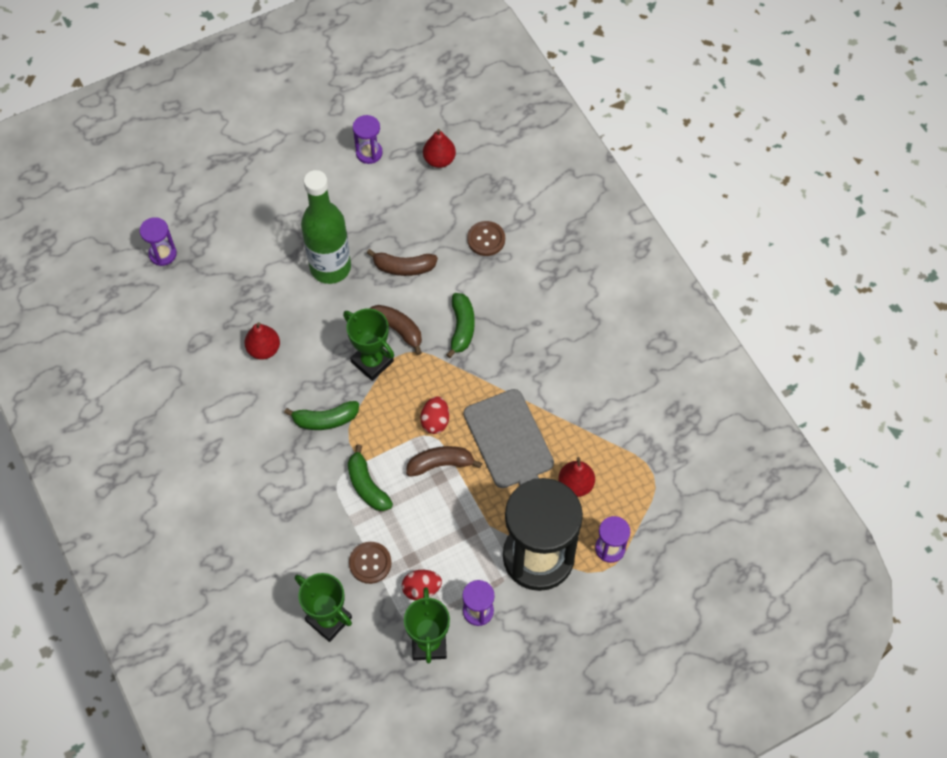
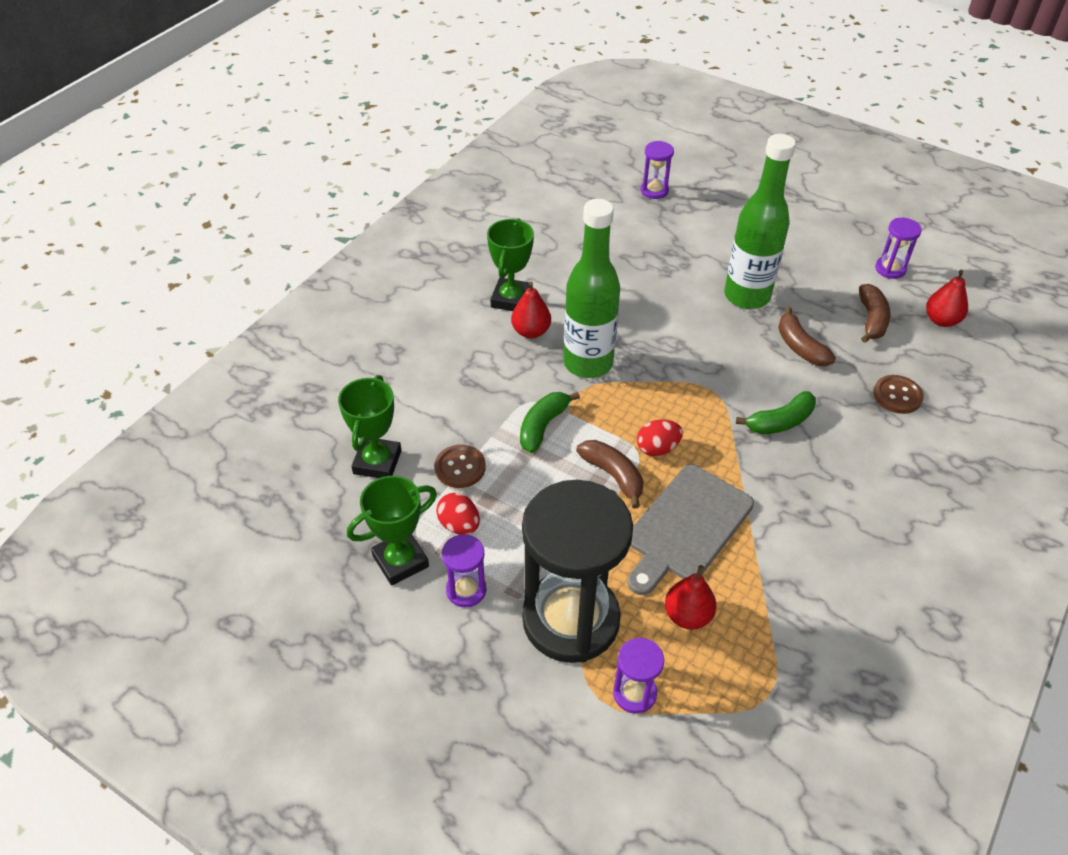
camera: 60 degrees right, 15 degrees down
red pear [245,322,280,360] -> red pear moved to [511,282,551,339]
green banana [284,401,359,430] -> green bottle [563,199,620,378]
green trophy [343,308,394,381] -> green trophy moved to [487,218,534,311]
brown banana [370,305,422,355] -> brown banana moved to [859,284,891,343]

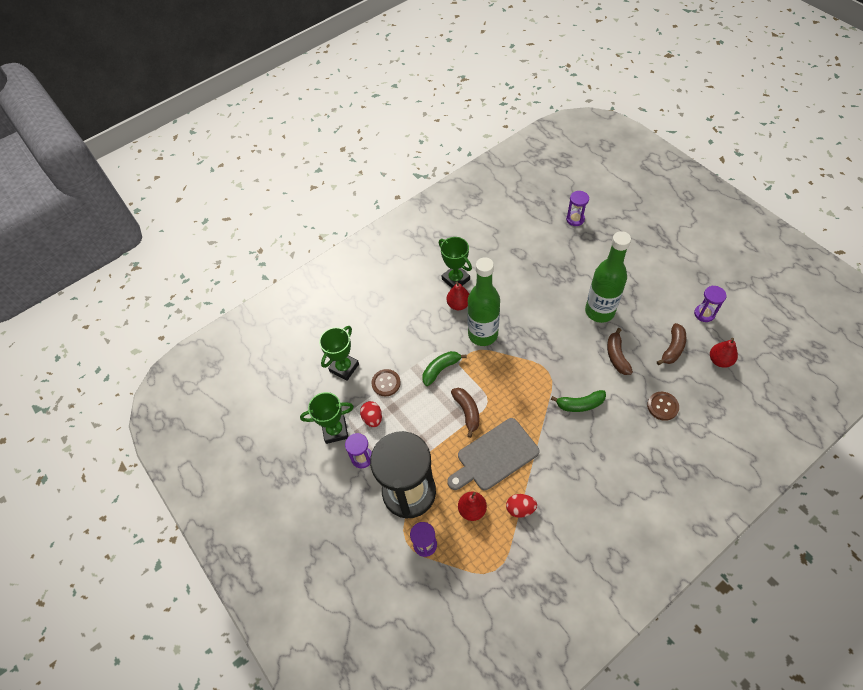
camera: 25 degrees right, 10 degrees up
green trophy [487,218,534,311] -> green trophy turned 75 degrees counterclockwise [439,237,472,288]
red egg [637,419,683,456] -> red egg moved to [506,494,537,518]

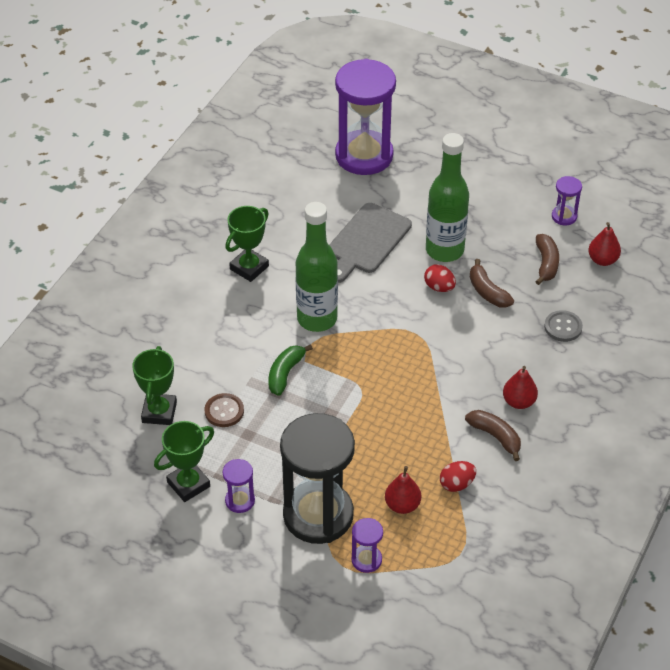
camera: 30 degrees left, 10 degrees down
red egg [360,401,382,427] -> red egg moved to [424,264,456,292]
green trophy [439,237,472,288] -> green trophy turned 75 degrees counterclockwise [225,206,269,282]
red pear [447,282,469,310] -> red pear moved to [503,366,538,409]
grey cutting board [447,418,540,490] -> grey cutting board moved to [329,203,412,283]
brown banana [451,388,479,438] -> brown banana moved to [465,410,521,461]
green banana [551,390,606,412] -> none
purple hourglass [566,191,589,226] -> purple hourglass [335,59,396,175], size x2.36
brown button [647,392,679,421] -> grey button [544,310,583,342]

